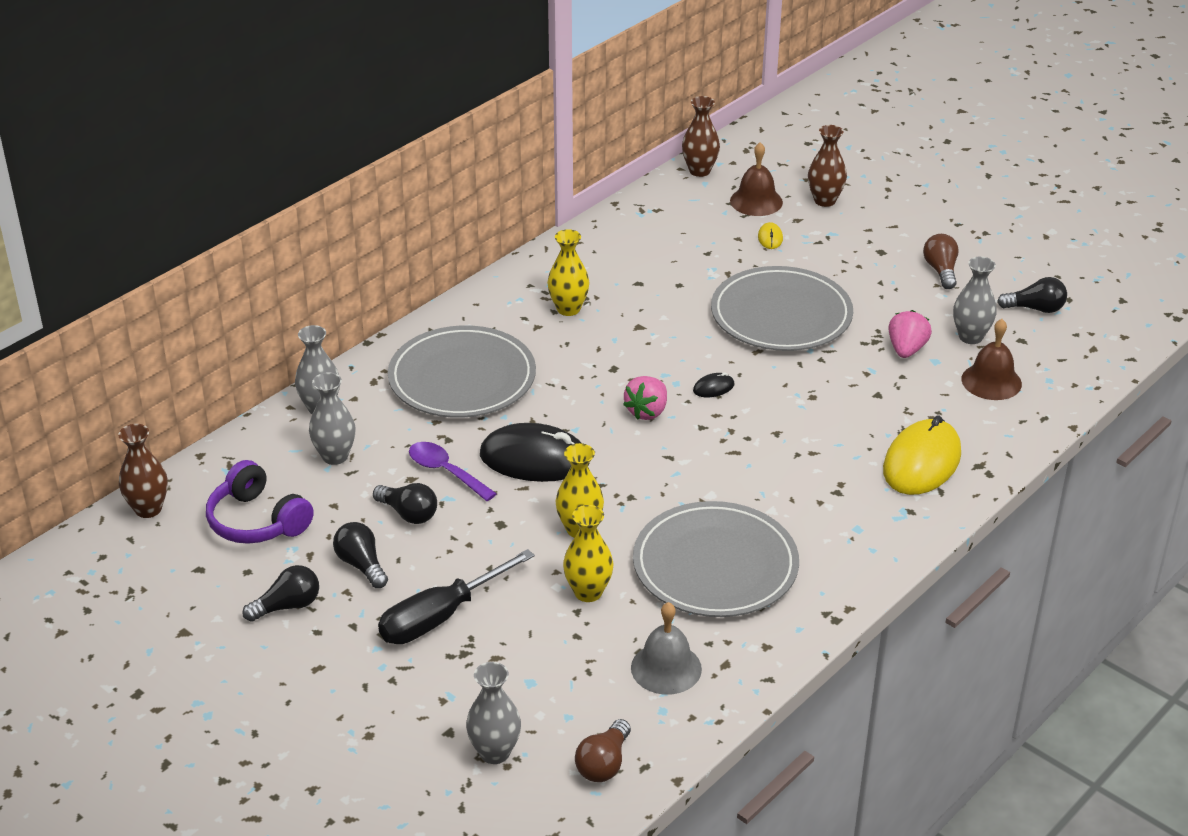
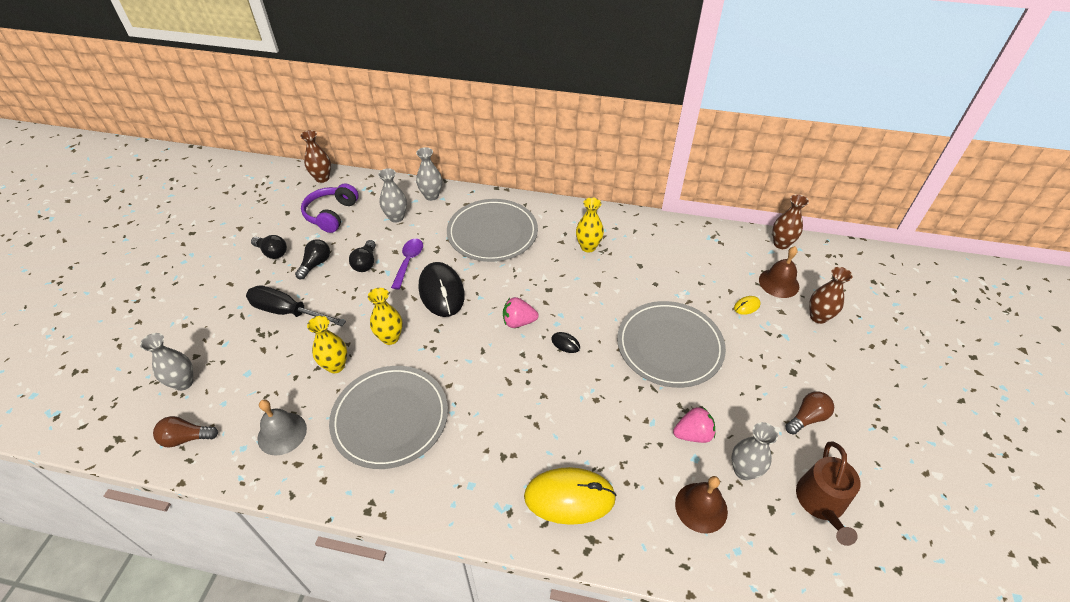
camera: 60 degrees right, 10 degrees up
black light bulb [997,277,1067,313] -> brown watering can [796,441,861,546]

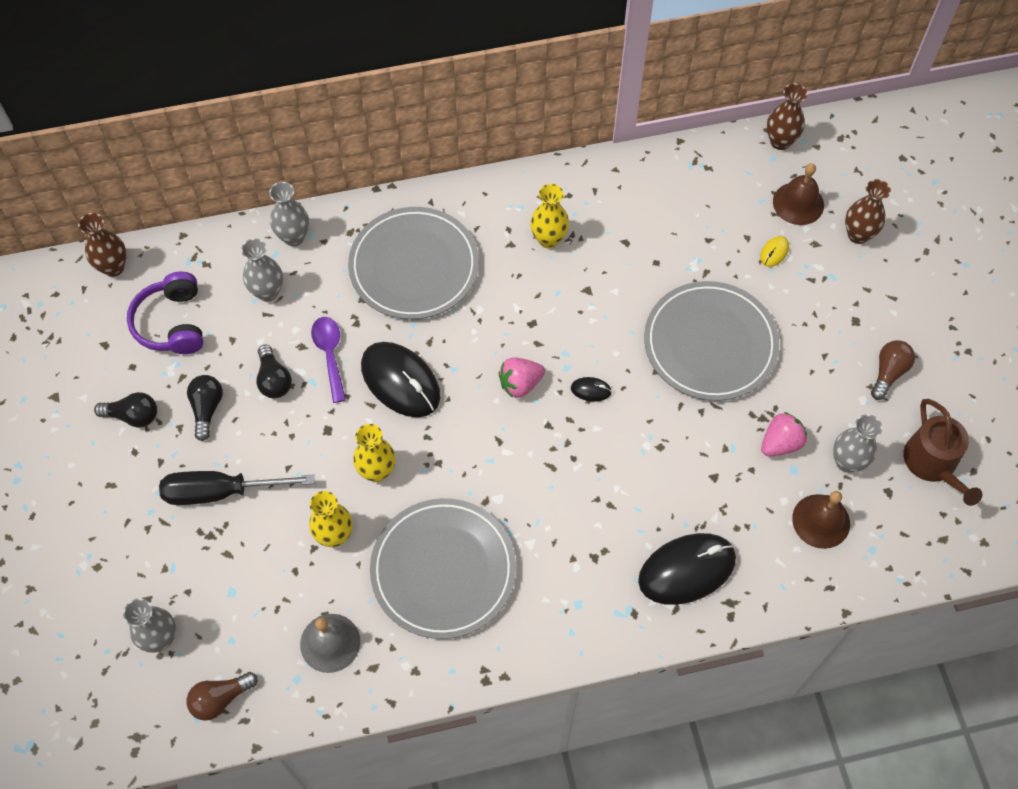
camera: 25 degrees left, 15 degrees up
yellow mouse [524,467,617,525] -> black mouse [638,533,736,605]

